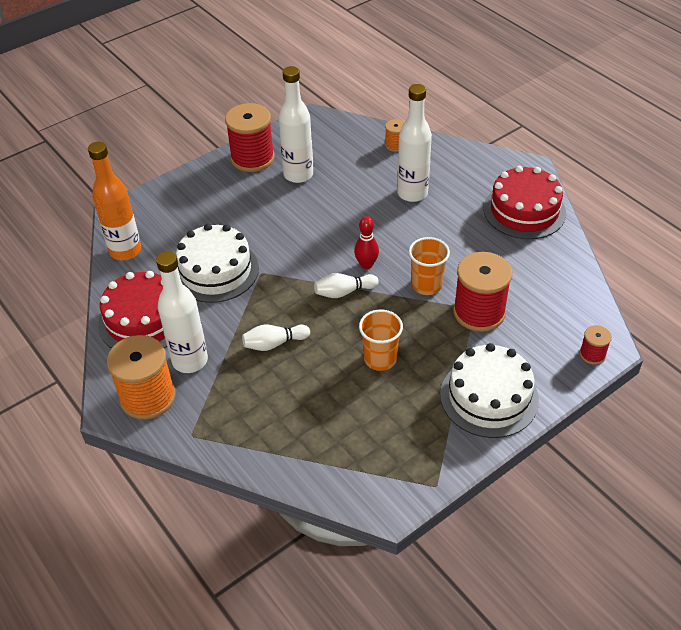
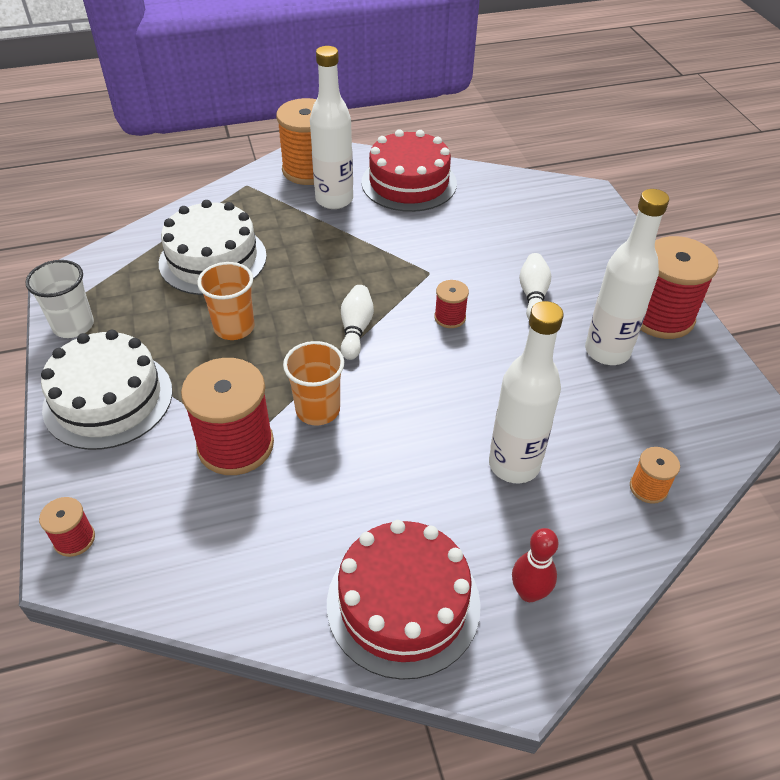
camera: 110 degrees right, 0 degrees up
orange bottle [88,142,141,260] -> none
white cake [176,224,259,303] -> white cake moved to [159,200,267,295]
white bowling pin [242,324,310,351] -> white bowling pin moved to [519,253,551,319]
red bowling pin [354,216,379,269] -> red bowling pin moved to [512,528,559,602]
none -> white cup [25,260,94,338]
none -> red spool [434,280,469,328]

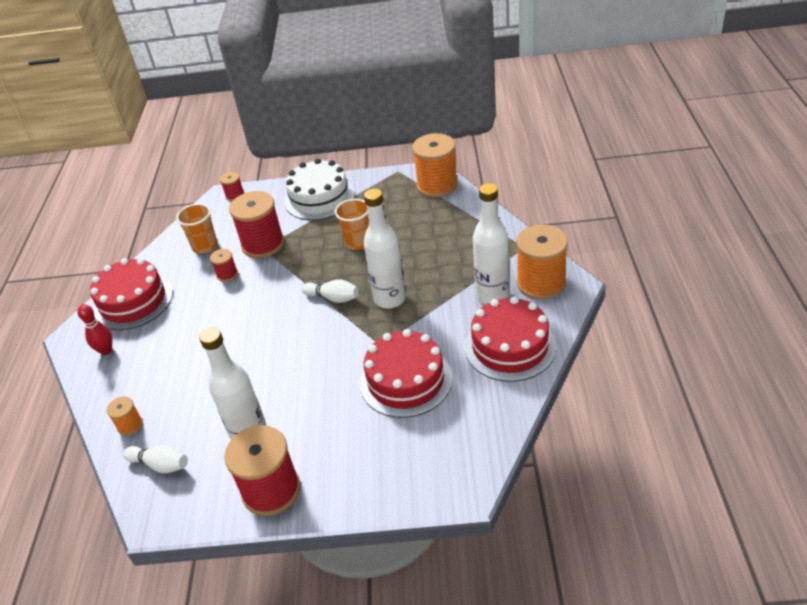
camera: 110 degrees right, 5 degrees down
white cup [25,260,94,338] -> none
white cake [159,200,267,295] -> none
orange cup [283,341,344,425] -> orange cup moved to [176,203,218,254]
red spool [434,280,469,328] -> red spool moved to [210,249,238,282]
white bottle [489,301,564,483] -> white bottle moved to [363,189,406,308]
white bowling pin [519,253,551,319] -> white bowling pin moved to [123,445,188,473]
none -> red cake [360,329,452,418]
none -> orange spool [412,133,458,198]

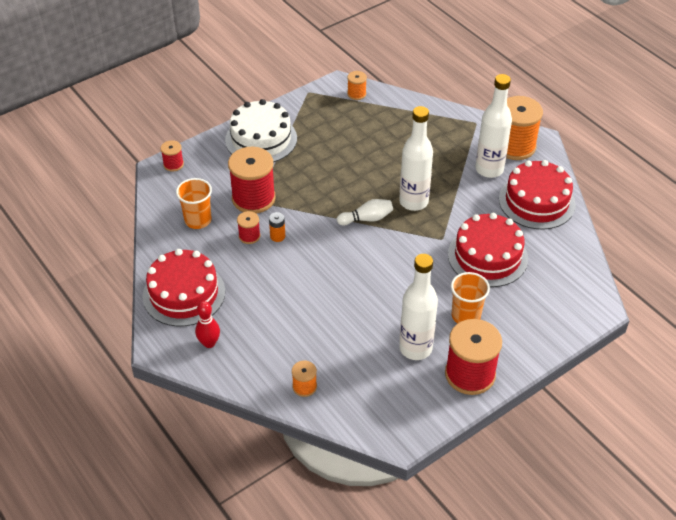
camera: 40 degrees left, 5 degrees up
white bowling pin [123,445,188,473] -> none
orange cup [334,199,369,250] -> orange cup moved to [451,272,490,324]
orange spool [412,133,458,198] -> orange spool [347,71,367,100], size x0.48
none -> orange battery [269,212,285,242]

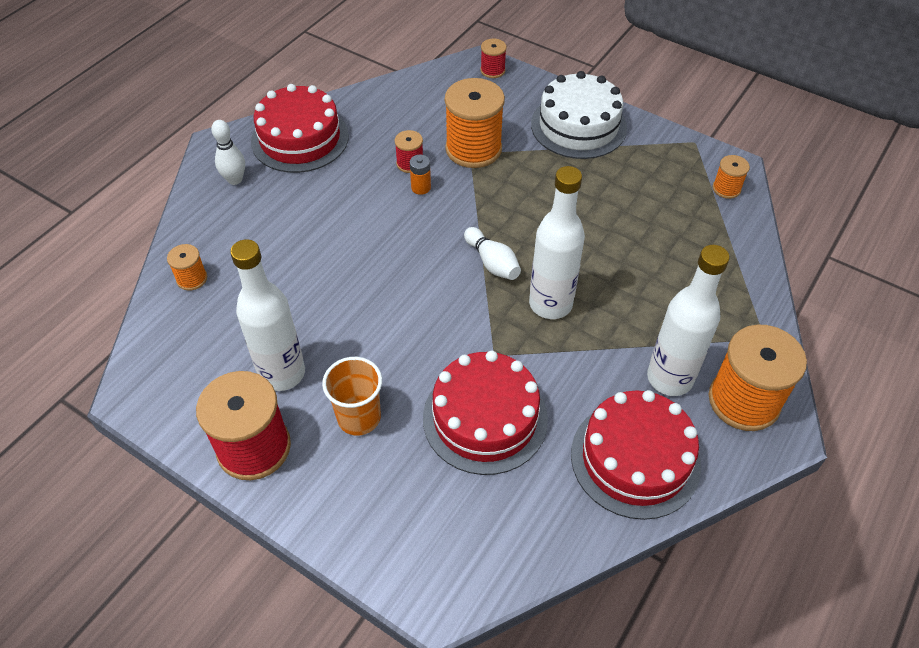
camera: 70 degrees right, 5 degrees up
orange cup [176,178,212,229] -> none
red bowling pin [195,301,220,348] -> white bowling pin [211,120,245,185]
red spool [228,147,276,213] -> orange spool [445,78,505,168]

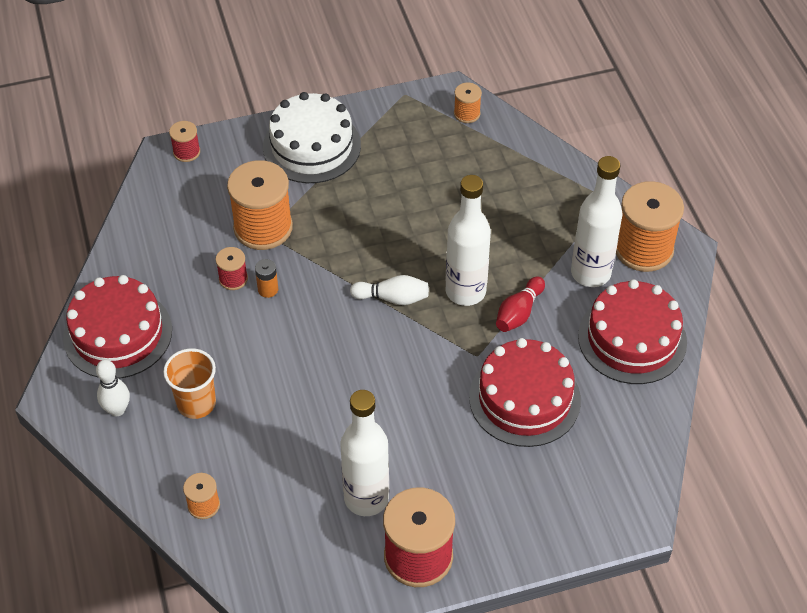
camera: 50 degrees left, 0 degrees up
orange cup [322,357,382,436] -> orange cup moved to [163,348,216,419]
none -> red bowling pin [496,277,545,332]

